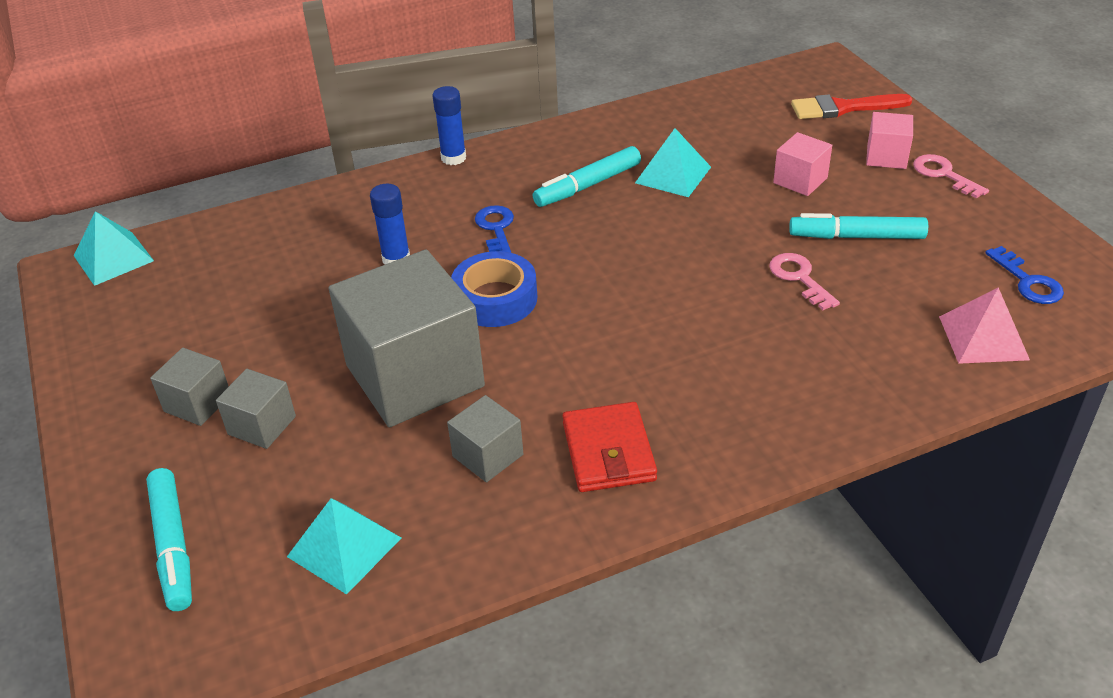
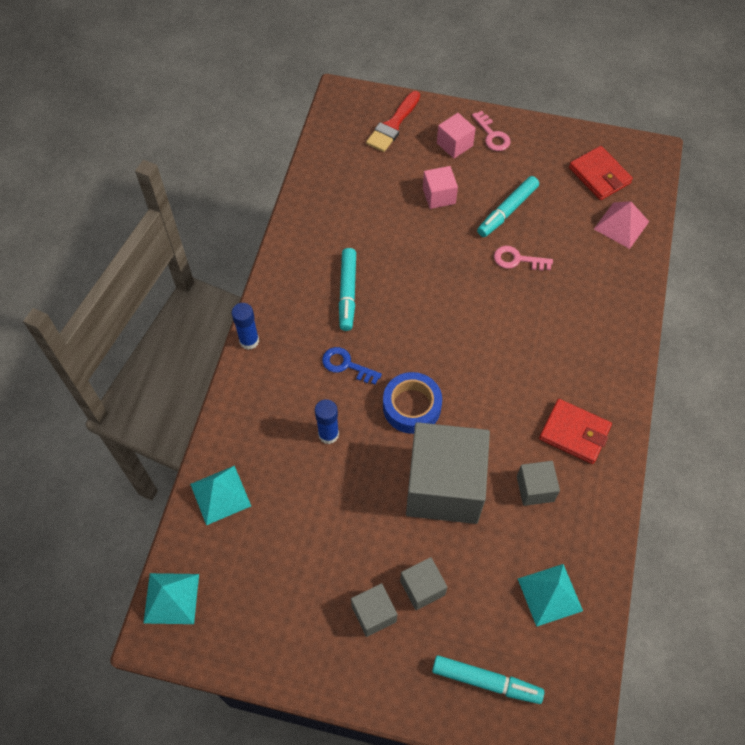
camera: 55 degrees left, 20 degrees up
turquoise pyramid [635,128,711,197] -> turquoise pyramid moved to [190,466,251,525]
pink key [913,154,989,198] -> pink key turned 120 degrees counterclockwise [472,111,510,151]
blue key [985,246,1064,304] -> red wallet [569,146,633,200]

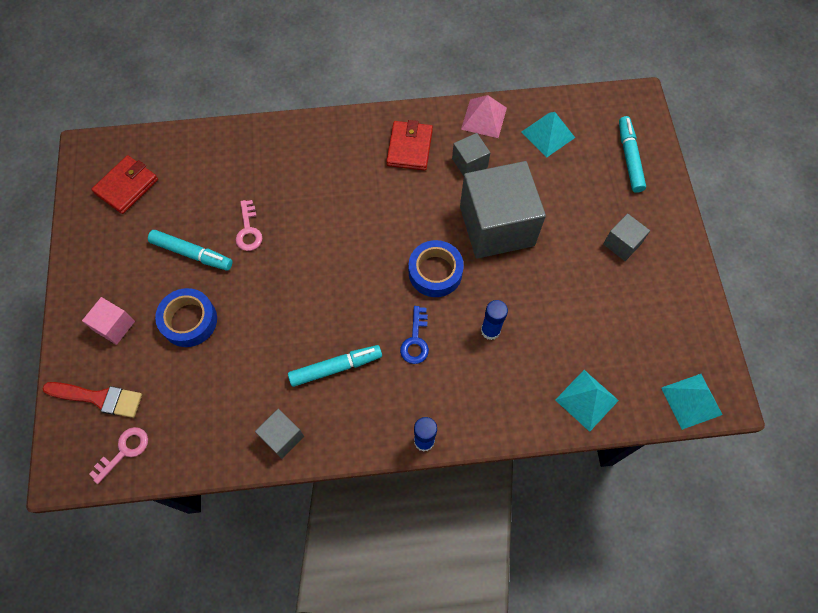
camera: 110 degrees left, 5 degrees up
grey cube [400,557,447,610] -> grey cube moved to [255,409,304,459]
pink cube [423,166,458,209] -> blue tape [155,288,217,347]
pink key [472,111,510,151] -> pink key moved to [89,427,148,484]
pink pyramid [594,201,649,249] -> pink pyramid moved to [461,95,507,138]

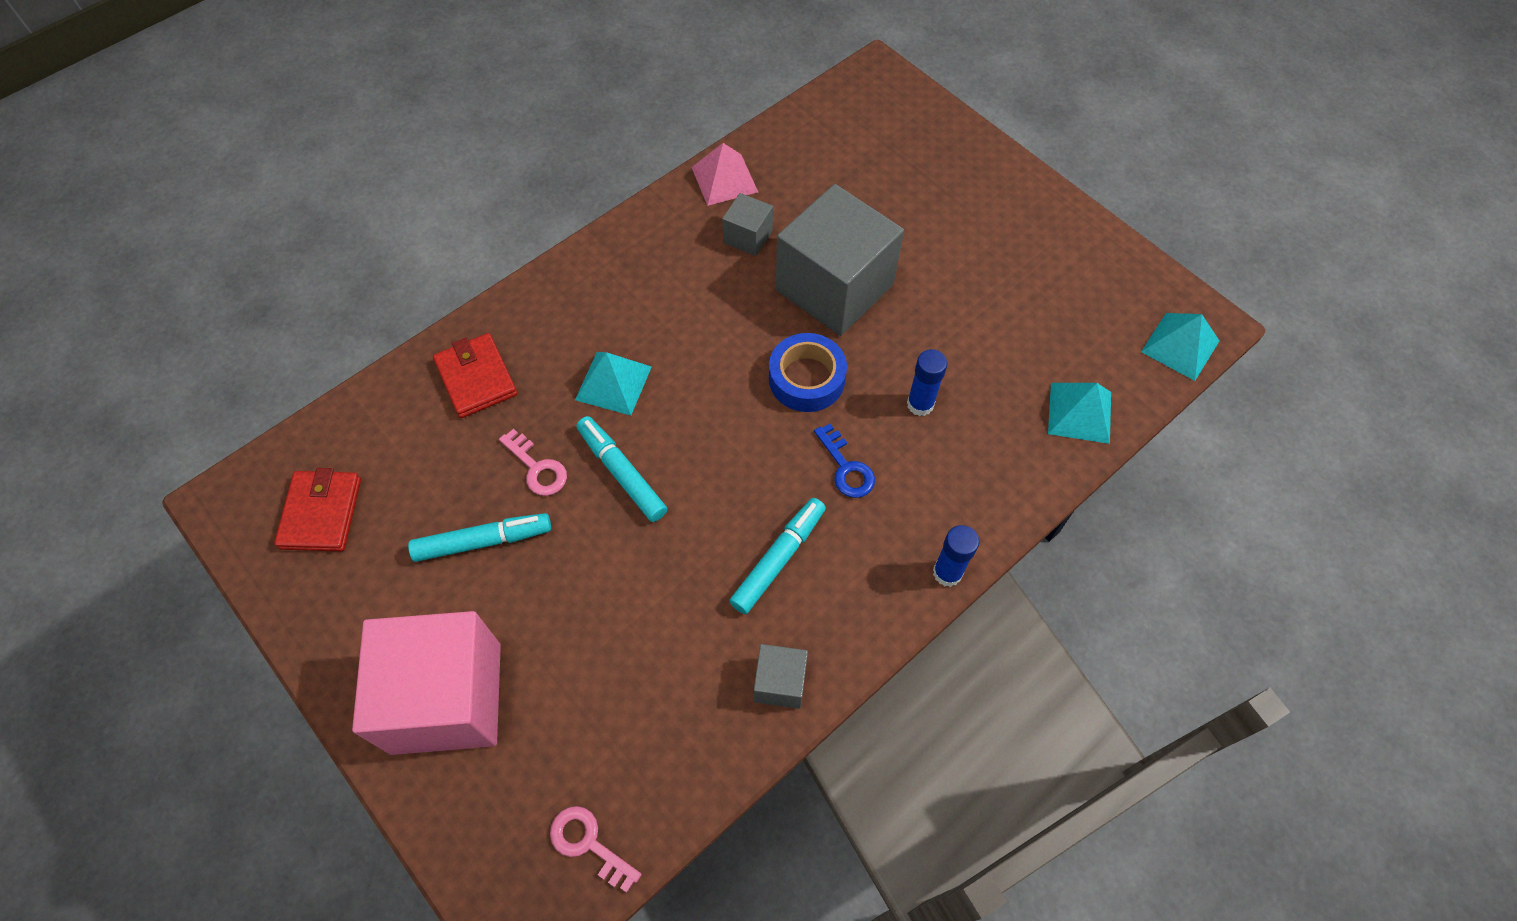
camera: 35 degrees left, 5 degrees down
red brush [42,382,142,418] -> none
pink cube [82,297,135,345] -> pink cube [352,611,501,755], size x2.22
pink key [89,427,148,484] -> pink key turned 60 degrees counterclockwise [550,806,642,893]
blue tape [155,288,217,347] -> none
red wallet [386,120,433,171] -> red wallet moved to [433,333,517,418]
turquoise pyramid [521,112,575,158] -> turquoise pyramid moved to [575,352,652,416]
grey cube [603,213,650,261] -> none
turquoise marker [619,116,646,193] -> turquoise marker moved to [576,416,667,522]

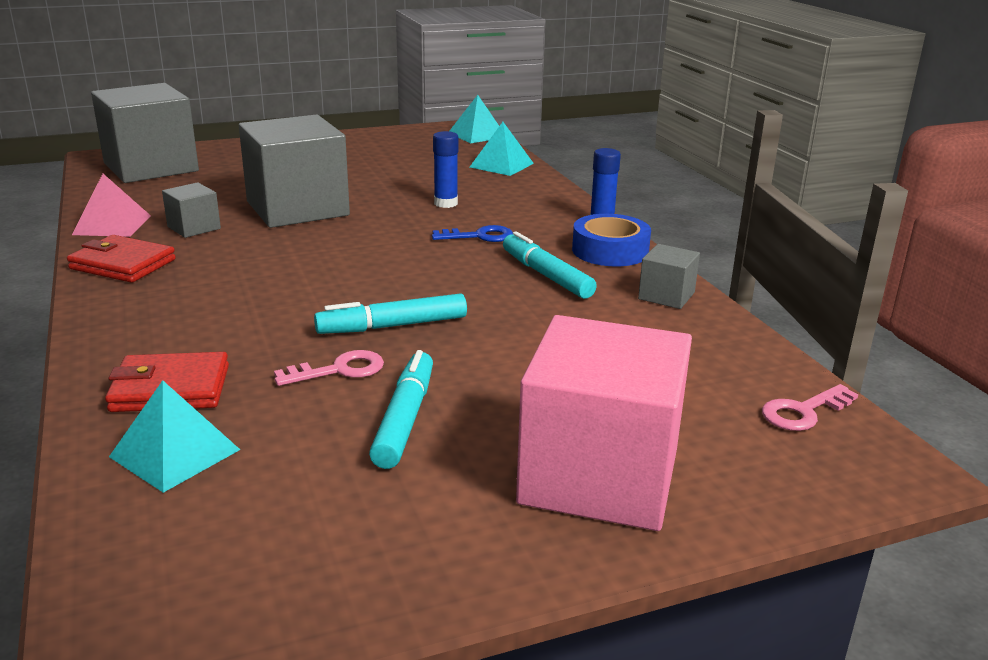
camera: 70 degrees left, 35 degrees down
red wallet [274,468,361,551] -> red wallet moved to [67,235,176,283]
turquoise pyramid [575,352,652,416] -> turquoise pyramid moved to [109,380,240,493]
blue tape [769,333,847,412] -> blue tape moved to [572,214,651,267]
none -> grey cube [91,83,199,183]

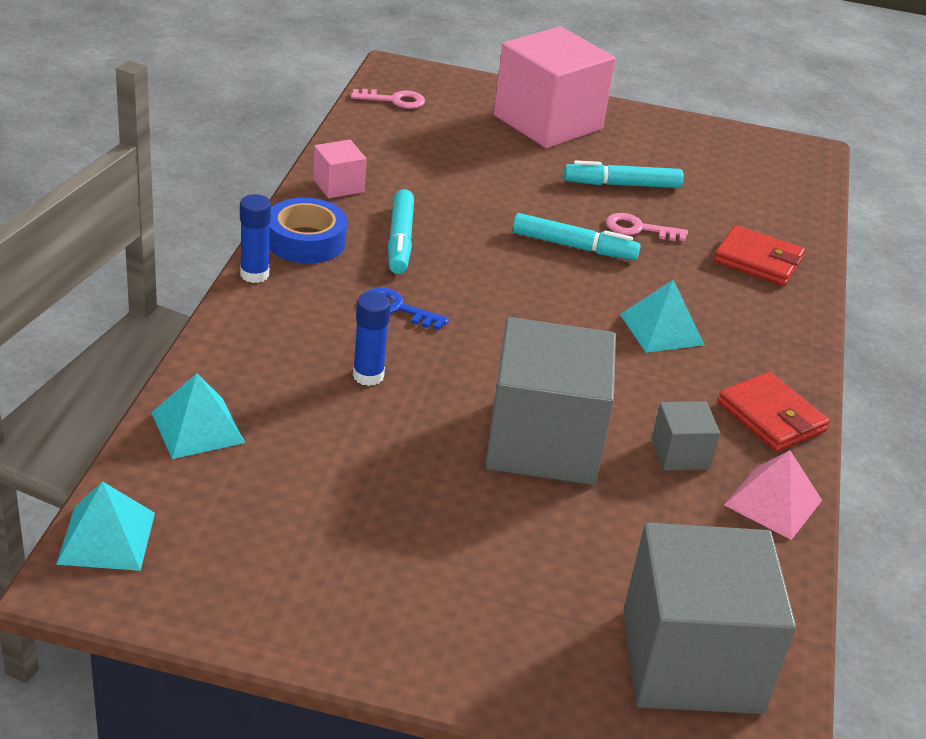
camera: 150 degrees left, 10 degrees up
turquoise pyramid [109,380,240,493] -> turquoise pyramid moved to [620,280,705,353]
turquoise marker [369,350,433,469] -> turquoise marker turned 45 degrees clockwise [564,160,684,188]
grey cube [638,244,700,309] -> pink cube [313,140,366,198]

